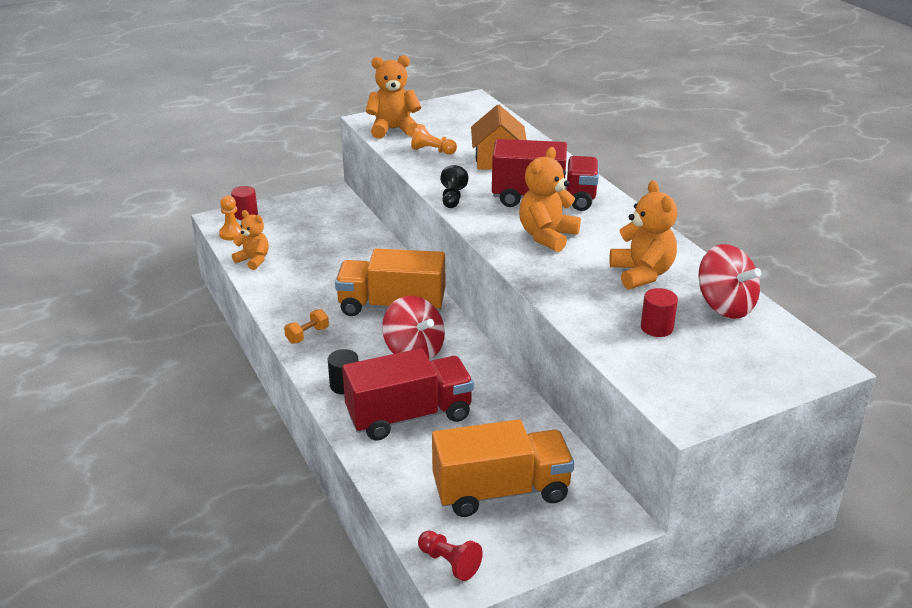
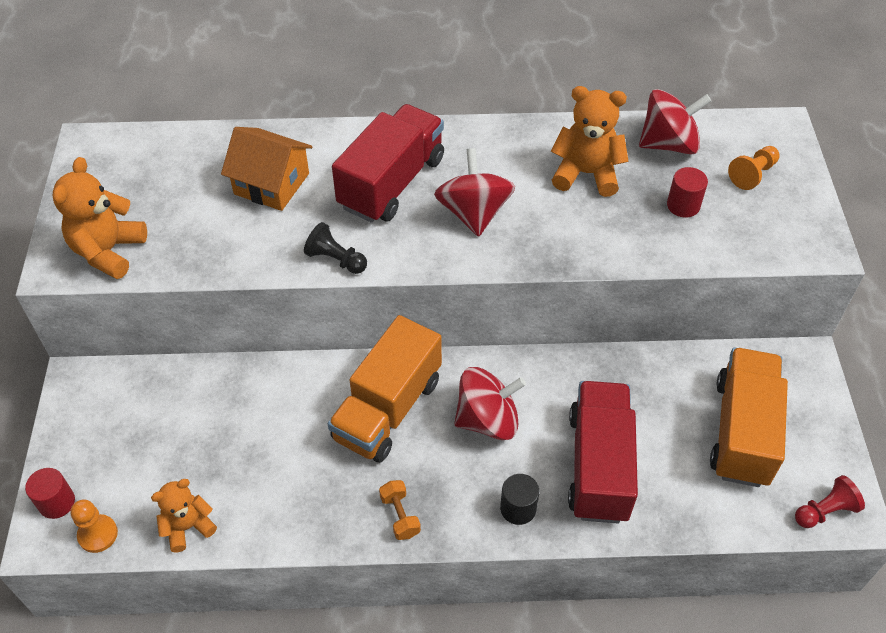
camera: 65 degrees left, 20 degrees up
orange pawn [411,124,457,155] -> orange pawn moved to [728,146,780,190]
orange teddy bear [519,147,581,252] -> red spinning top [434,148,515,237]

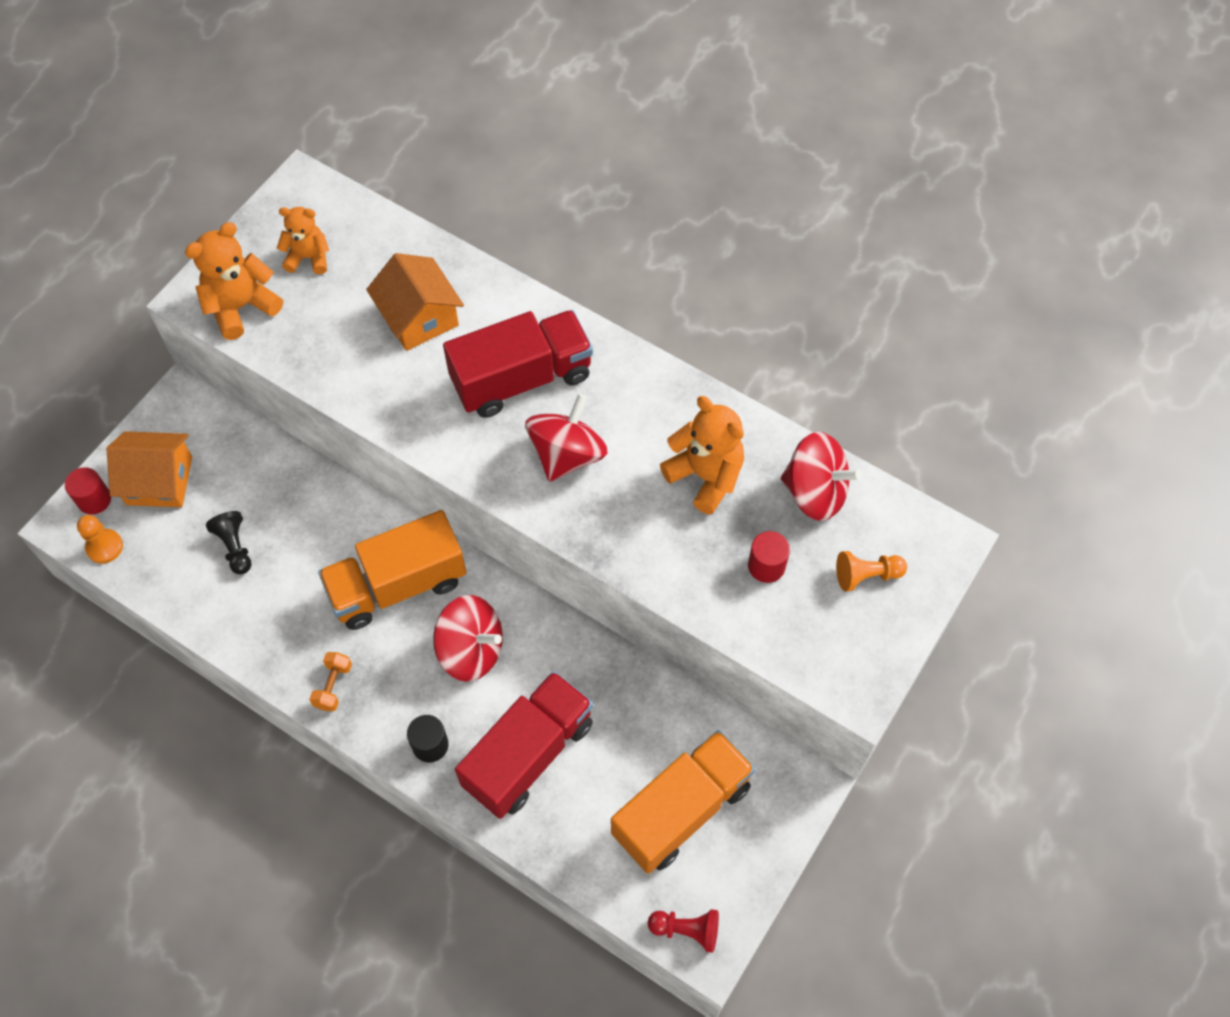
camera: 35 degrees right, 10 degrees up
orange teddy bear [151,479,217,552] -> orange teddy bear moved to [277,207,329,274]
black pawn [304,222,367,274] -> black pawn moved to [206,511,252,575]
none -> orange house [106,431,192,507]

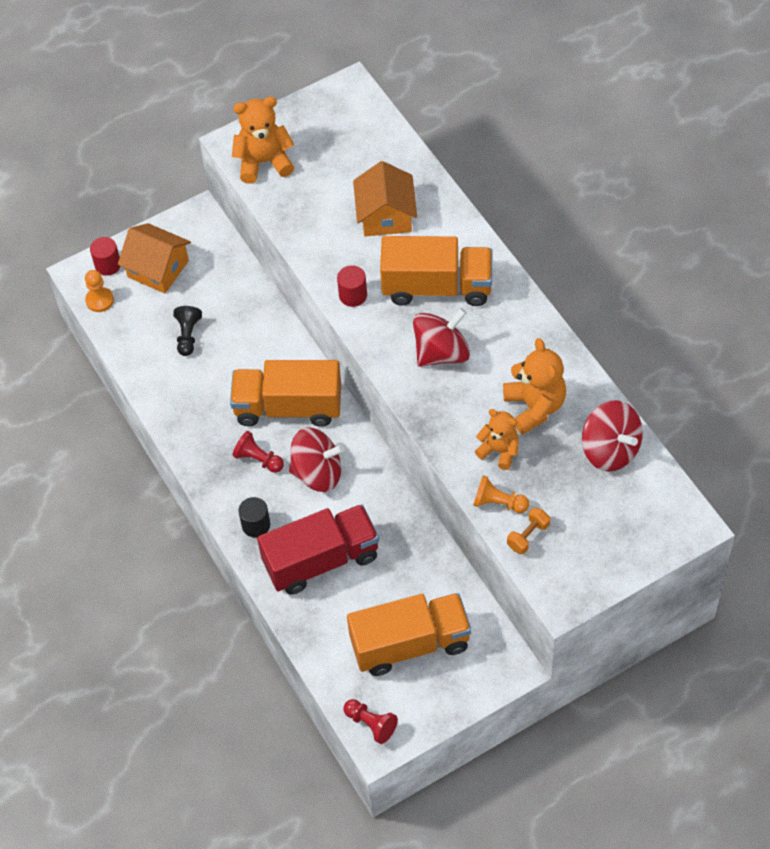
camera: 30 degrees right, 5 degrees down
orange teddy bear [277,207,329,274] -> orange teddy bear moved to [475,409,519,470]
orange dumbbell [309,652,352,711] -> orange dumbbell moved to [507,507,550,554]
red spinning top [433,595,503,682] -> red spinning top turned 45 degrees counterclockwise [289,427,344,492]
red truck [443,310,593,418] -> orange truck [380,236,493,306]
red cylinder [748,531,790,583] -> red cylinder moved to [337,265,367,307]
orange pawn [836,551,907,591] -> orange pawn moved to [473,475,530,513]
none -> red pawn [233,431,284,473]

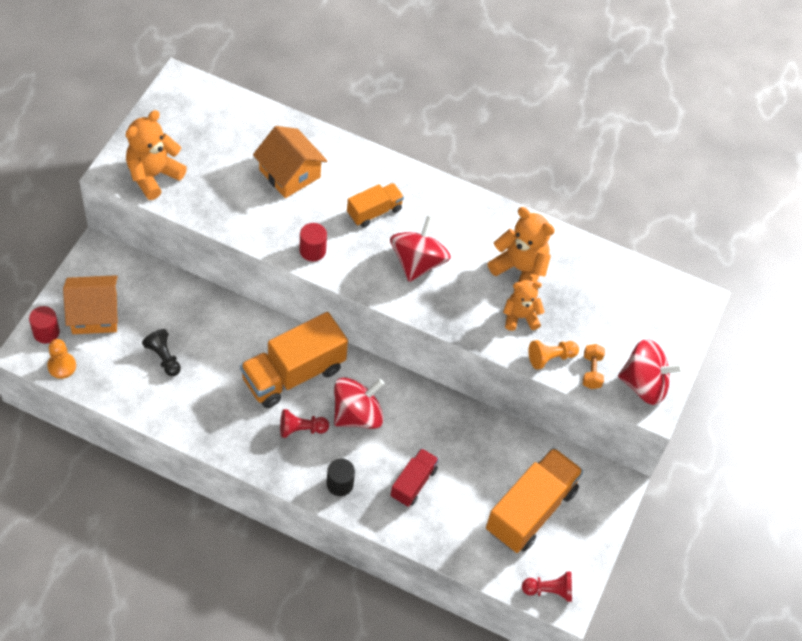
camera: 45 degrees left, 0 degrees up
red truck [257,504,379,595] -> red truck [391,448,439,507], size x0.54
orange truck [380,236,493,306] -> orange truck [347,183,404,228], size x0.54
red spinning top [582,400,643,472] -> red spinning top moved to [618,339,683,405]

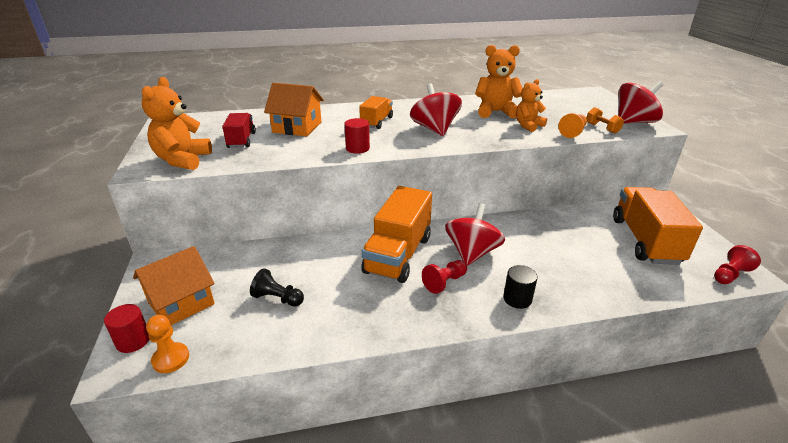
camera: 30 degrees left, 25 degrees down
red truck [391,448,439,507] -> red truck moved to [222,113,256,148]

